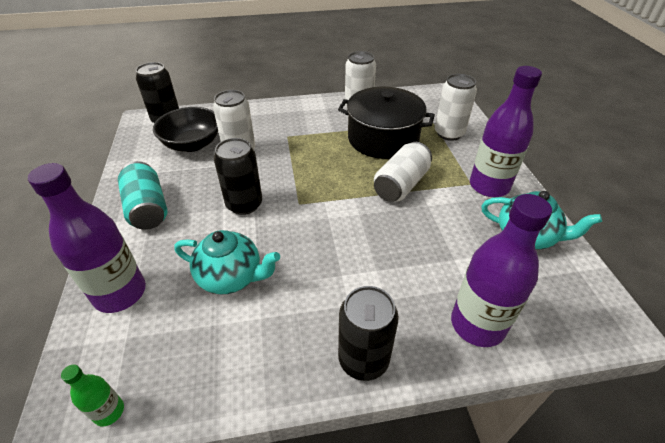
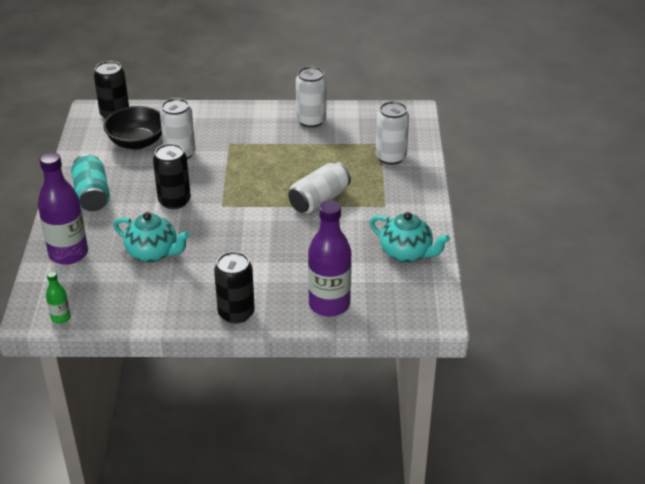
camera: 10 degrees right, 5 degrees down
black pot [338,87,435,159] -> none
purple bottle [470,66,542,197] -> none

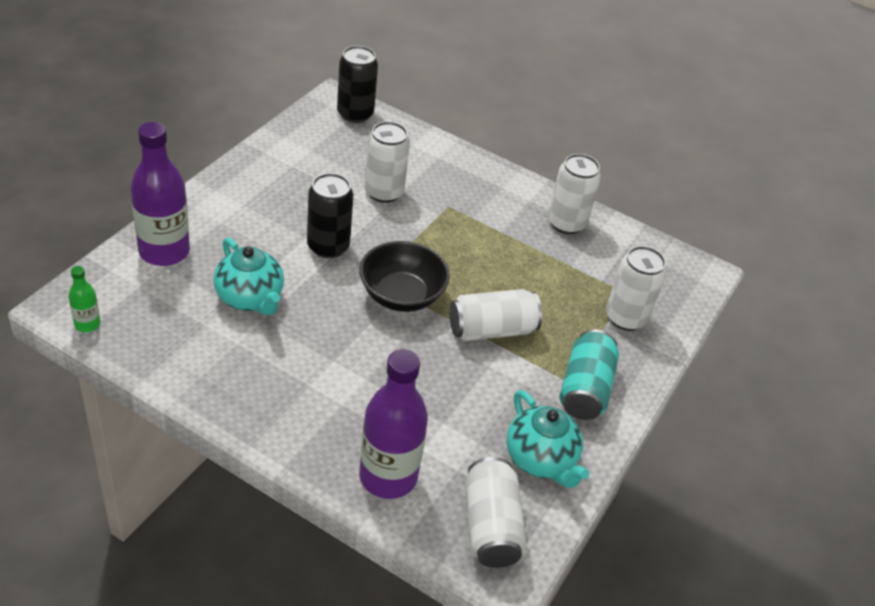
camera: 25 degrees right, 5 degrees up
turquoise can [71,154,110,211] -> turquoise can moved to [560,329,619,420]
black bowl [103,106,162,150] -> black bowl moved to [359,241,450,312]
black can [214,251,255,324] -> none
none -> white can [465,457,527,568]

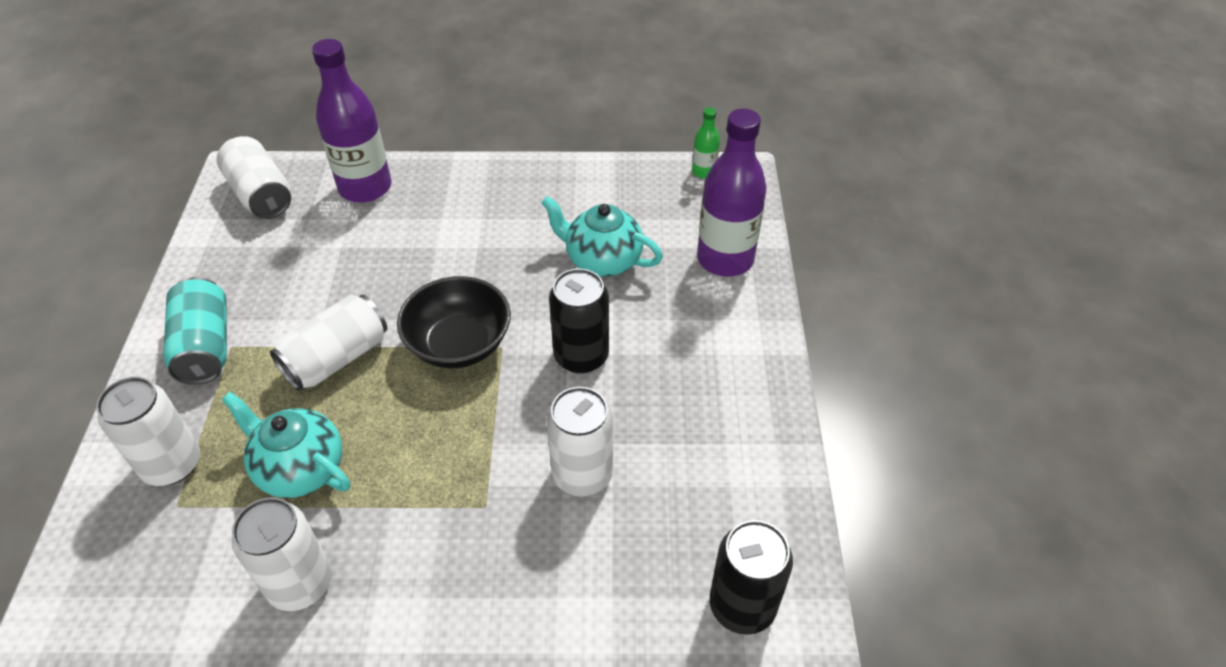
camera: 155 degrees right, 5 degrees up
turquoise teapot [506,390,589,488] -> turquoise teapot moved to [221,392,350,498]

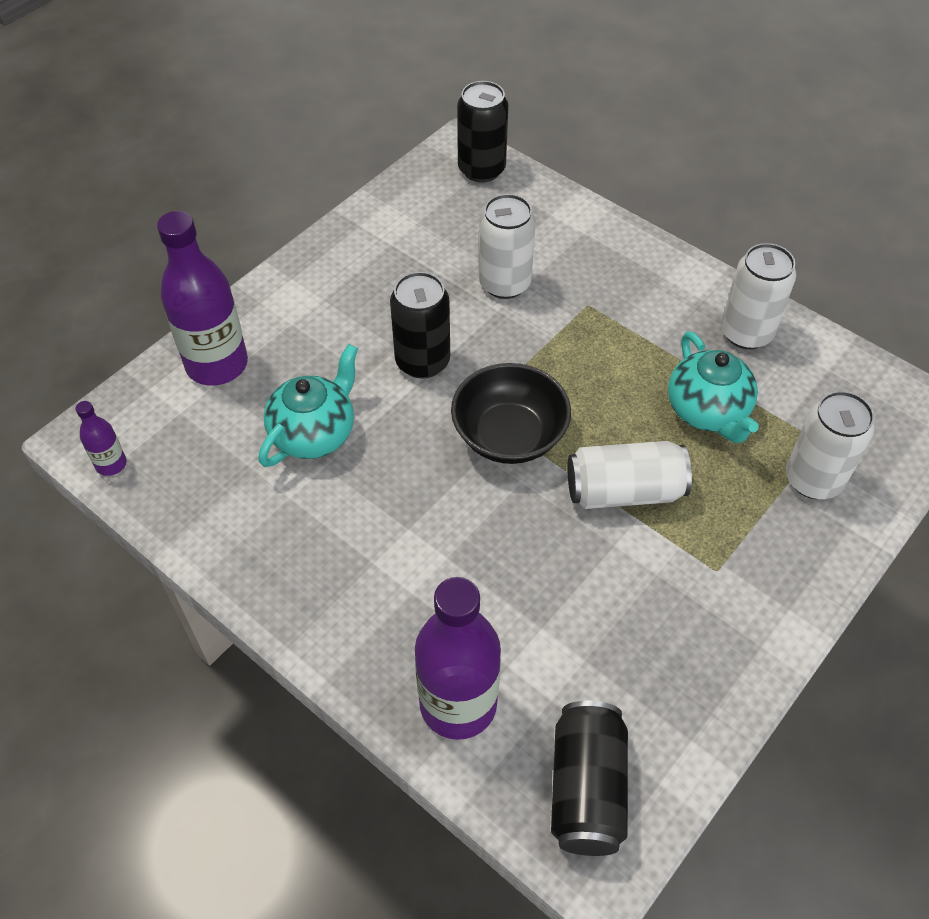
camera: 140 degrees left, 5 degrees up
turquoise can [163,277,227,385] -> none
white can [216,136,291,219] -> black can [551,701,628,856]
turquoise teapot [541,196,663,277] -> turquoise teapot turned 120 degrees counterclockwise [258,344,358,467]
green bottle [692,108,720,179] -> purple bottle [75,401,127,476]

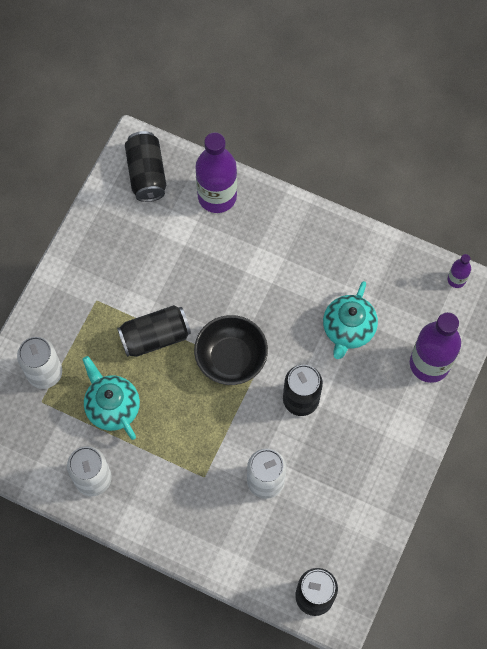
camera: 165 degrees right, 15 degrees up
white can [567,441,692,509] -> black can [117,305,191,357]

